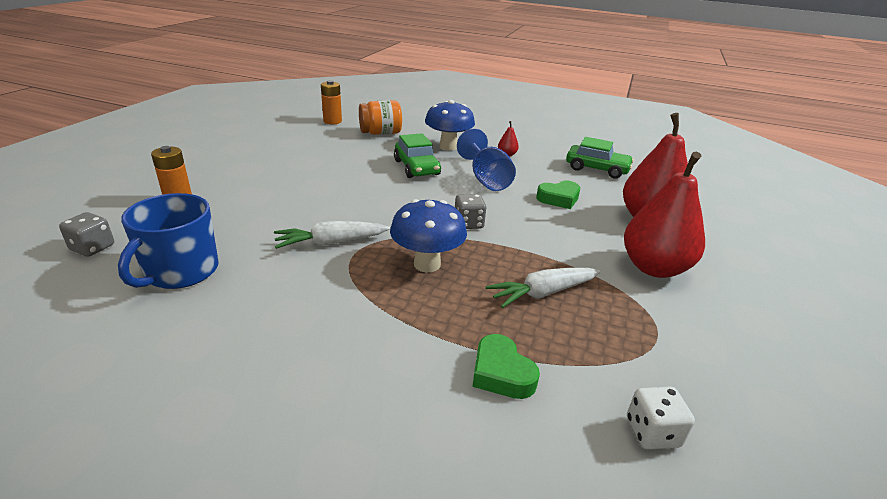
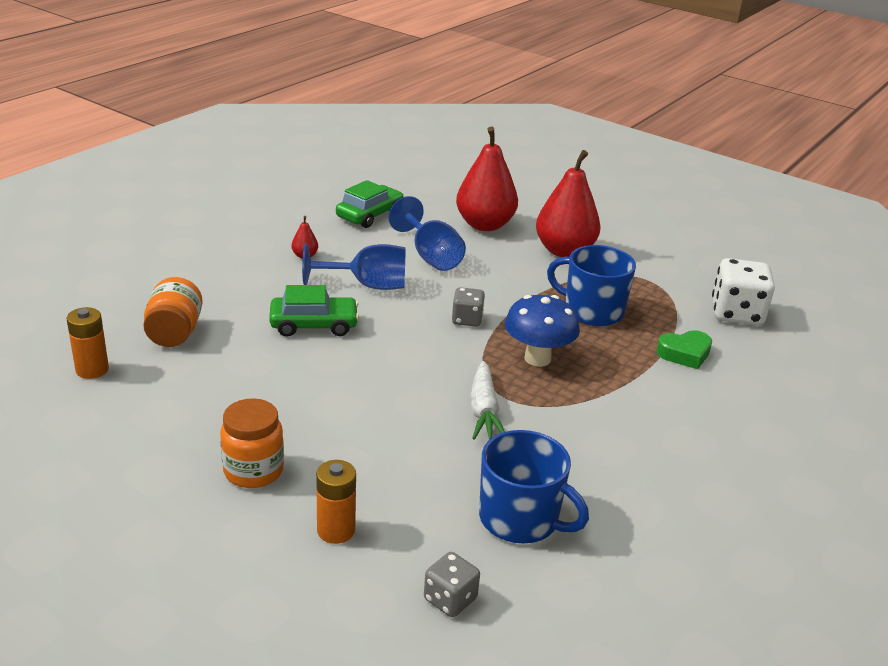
camera: 75 degrees left, 0 degrees up
blue mushroom [425,100,475,151] -> none
white carrot [486,268,600,308] -> blue mug [547,245,636,326]
green heart [536,181,580,209] -> blue goblet [389,196,466,271]
white dice [627,387,695,450] -> white dice [712,258,775,326], size x1.76
none -> orange jar [220,398,284,488]

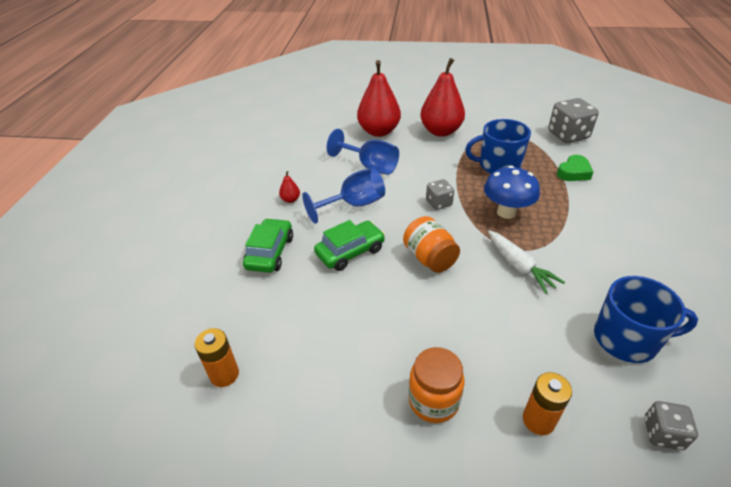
camera: 25 degrees left, 10 degrees up
orange jar [143,277,203,347] -> orange jar moved to [403,216,460,273]
green car [336,180,404,228] -> green car moved to [243,218,293,273]
white dice [712,258,775,326] -> grey dice [548,98,599,143]

